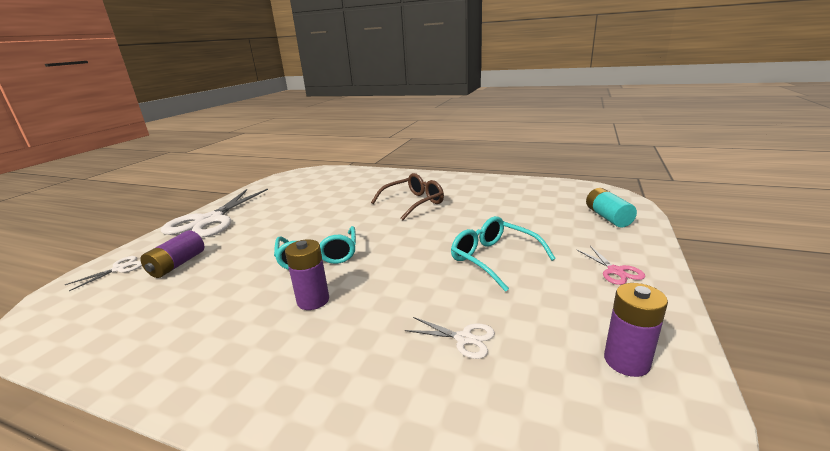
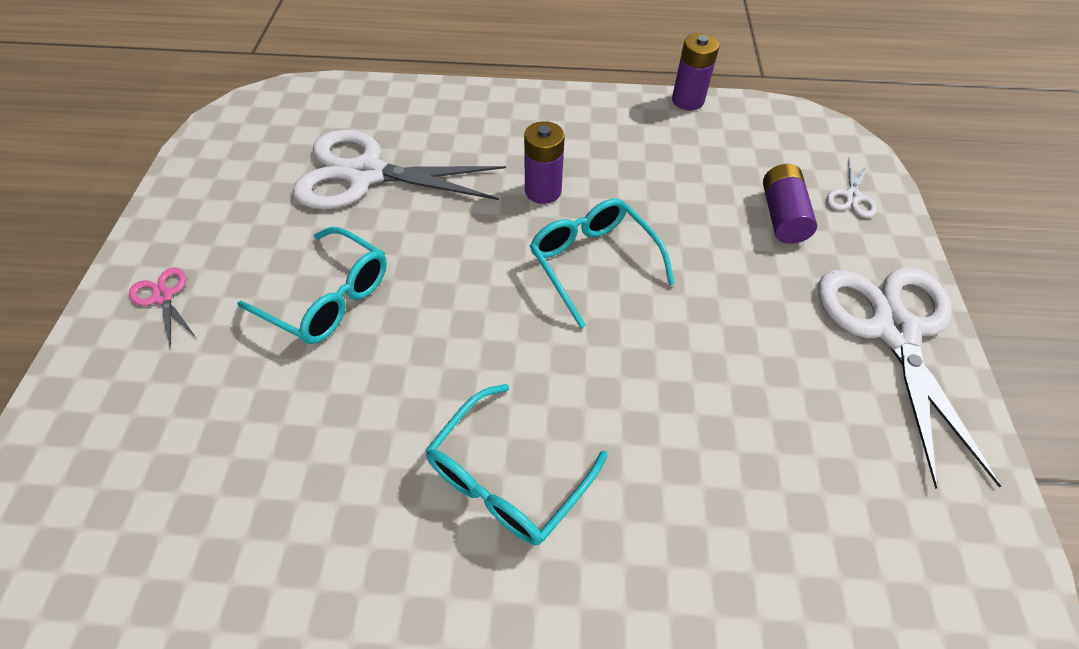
camera: 160 degrees right, 30 degrees up
brown glasses [371,173,444,220] -> turquoise glasses [425,384,607,545]
white scissors [405,317,495,359] -> white scissors [293,130,506,210], size x2.38
turquoise battery [586,188,637,228] -> none
purple battery [604,283,668,377] -> purple battery moved to [672,33,719,110]

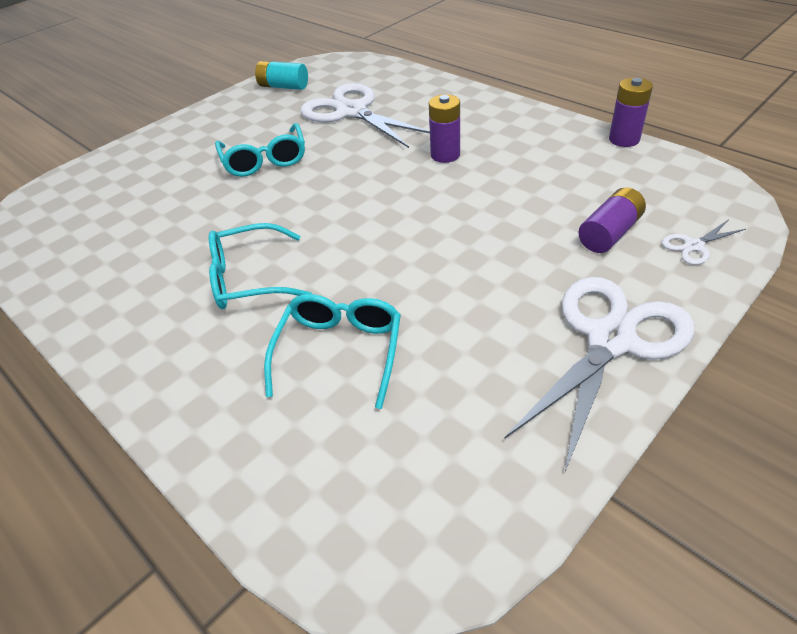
camera: 45 degrees right, 10 degrees down
pink scissors [129,268,196,349] -> none
turquoise glasses [530,199,675,329] -> turquoise glasses moved to [264,294,401,409]
none -> turquoise battery [255,61,308,90]

